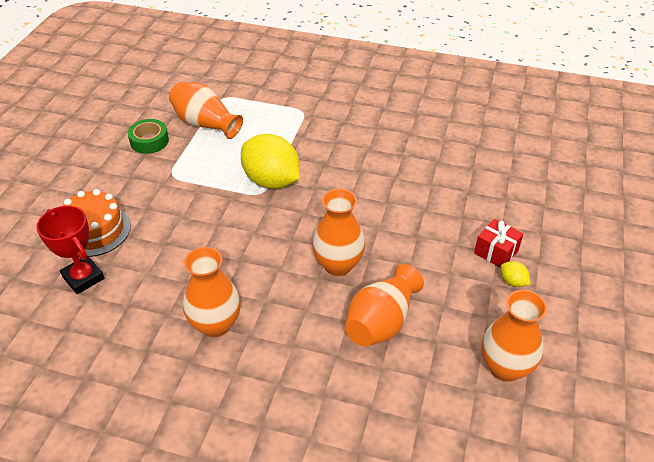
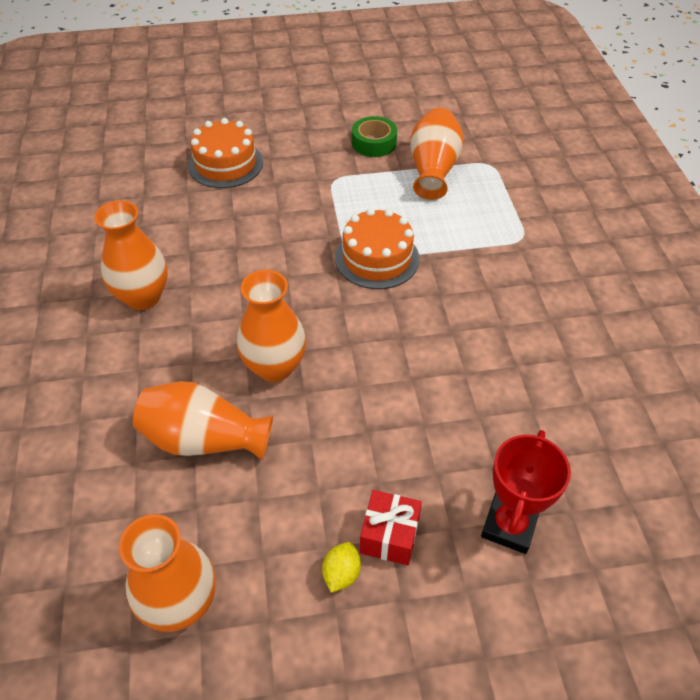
camera: 65 degrees right, 5 degrees up
red trophy [36,206,105,294] -> red trophy moved to [481,430,571,554]
yellow lemon [241,134,300,189] -> orange cake [335,208,420,289]

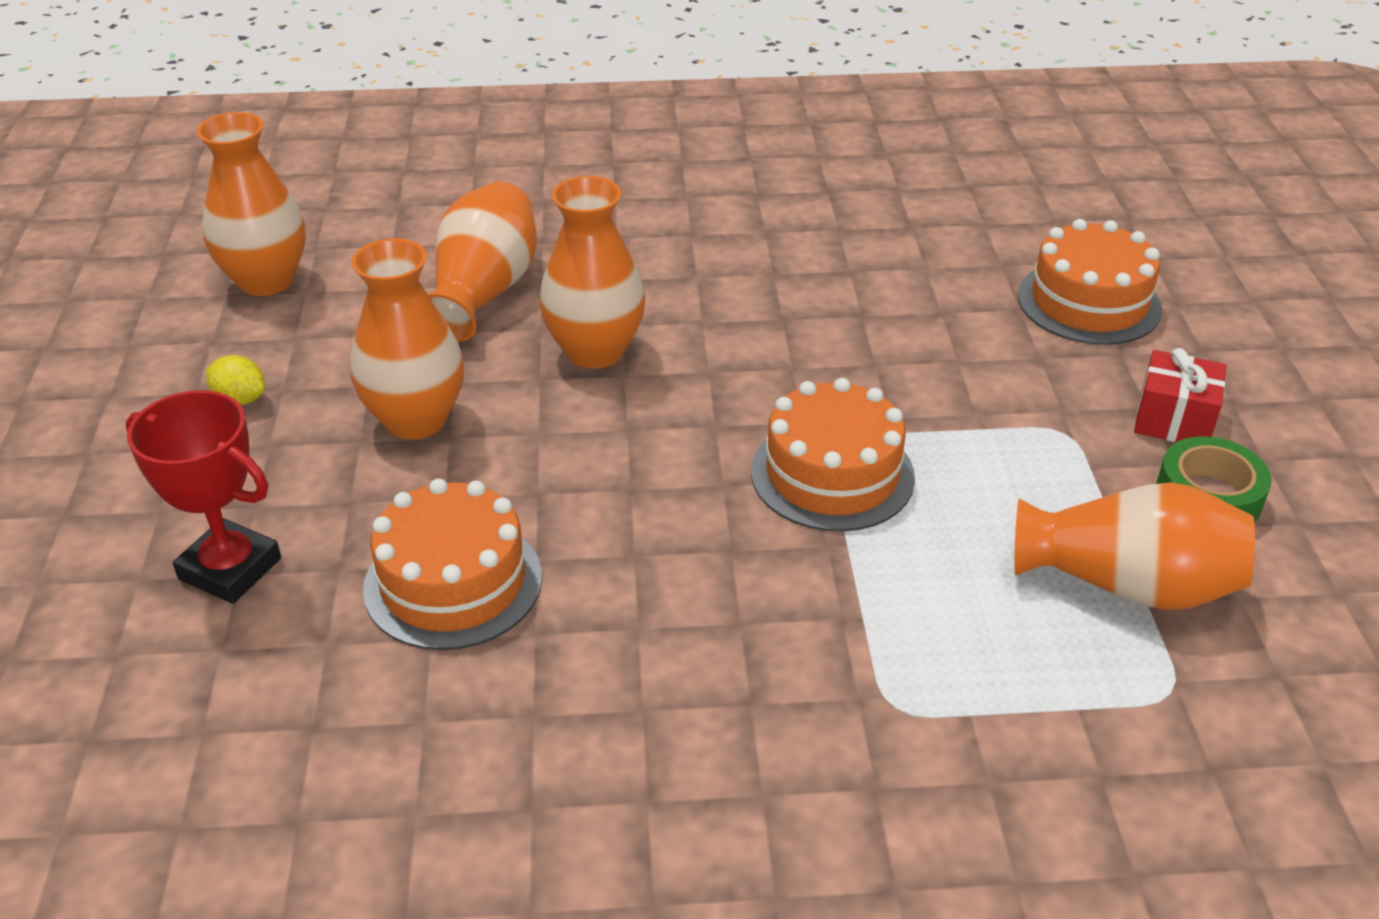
camera: 95 degrees right, 10 degrees down
orange vase [94,200,168,310] -> orange vase moved to [351,238,464,439]
red gift [360,490,422,565] -> red gift moved to [1134,348,1227,442]
none -> orange cake [363,478,542,650]

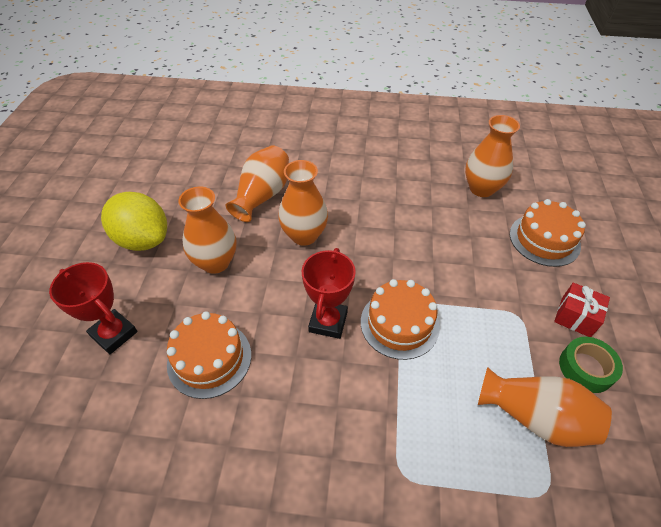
camera: 10 degrees right, 10 degrees up
orange vase [197,112,306,296] -> orange vase moved to [465,115,520,197]
yellow lemon [206,355,265,405] -> yellow lemon [101,192,167,251], size x2.48
none -> red trophy [302,248,356,339]

